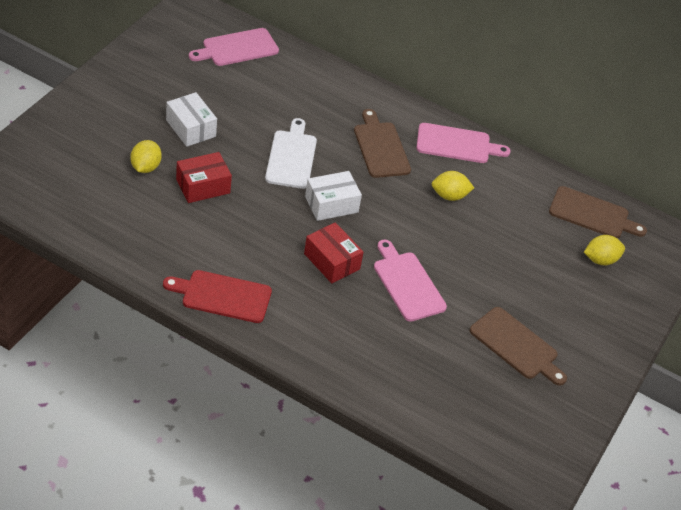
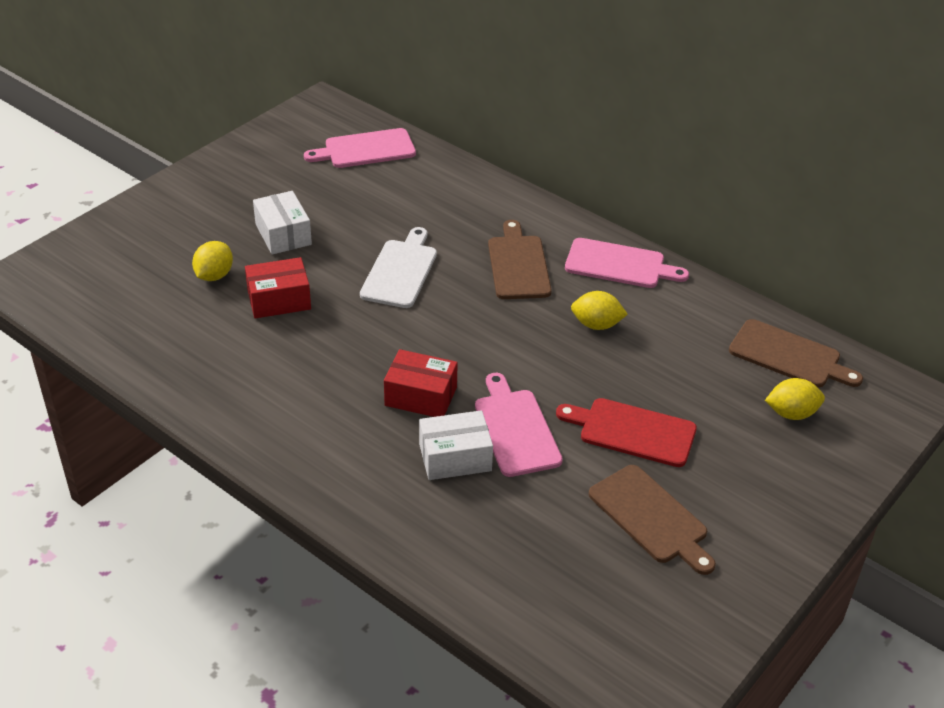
camera: 15 degrees right, 5 degrees down
red cutting board [163,270,272,323] -> red cutting board moved to [556,398,697,467]
red box [304,222,364,283] -> red box turned 45 degrees counterclockwise [384,349,458,417]
white box [305,171,362,221] -> white box moved to [419,410,493,480]

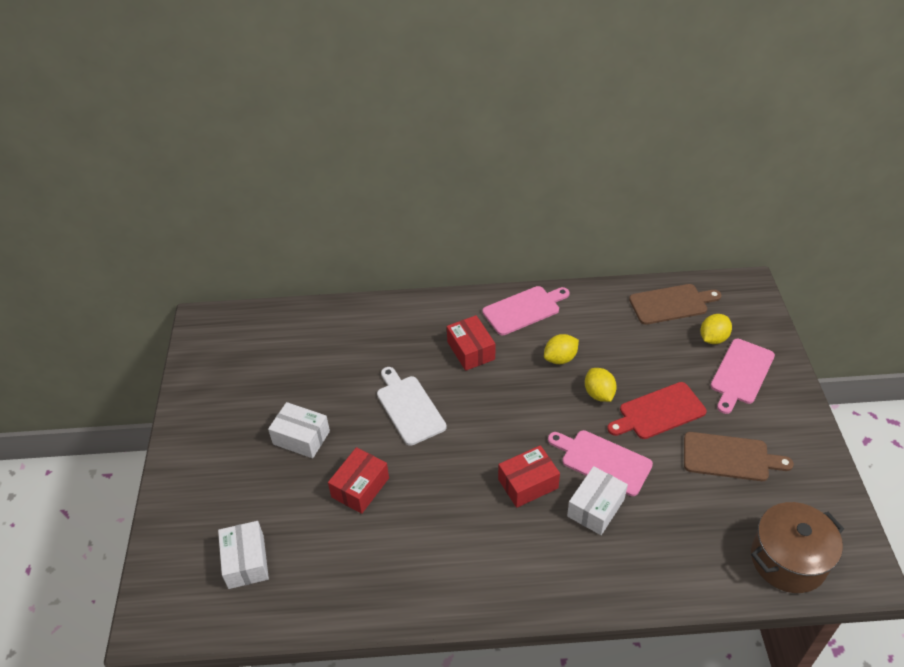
camera: 40 degrees left, 5 degrees up
yellow lemon [192,241,233,281] -> yellow lemon moved to [585,368,617,402]
pink cutting board [304,128,416,168] -> pink cutting board moved to [711,339,775,414]
brown cutting board [488,220,552,299] -> red box [447,315,495,371]
none -> white box [218,521,269,589]
none -> brown pot [751,502,844,593]

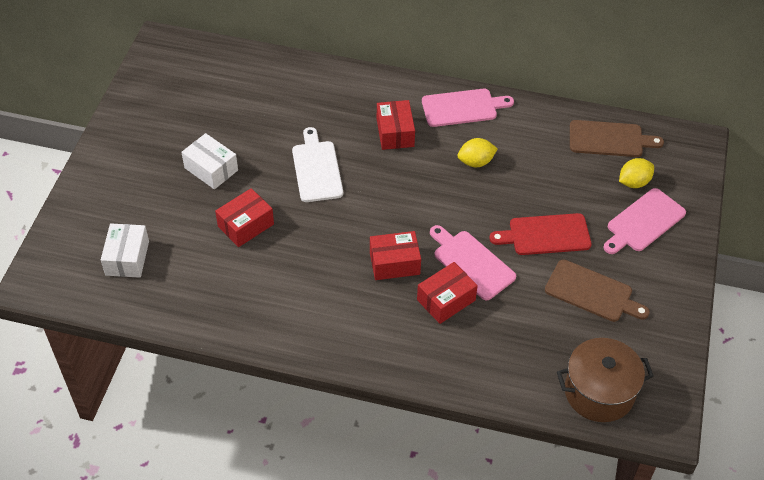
camera: 15 degrees right, 5 degrees up
white box [567,466,628,535] -> red box [417,262,478,324]
yellow lemon [585,368,617,402] -> none

